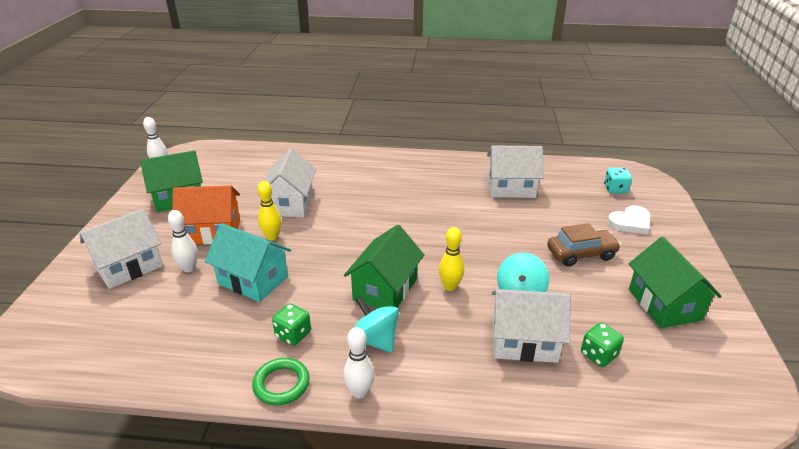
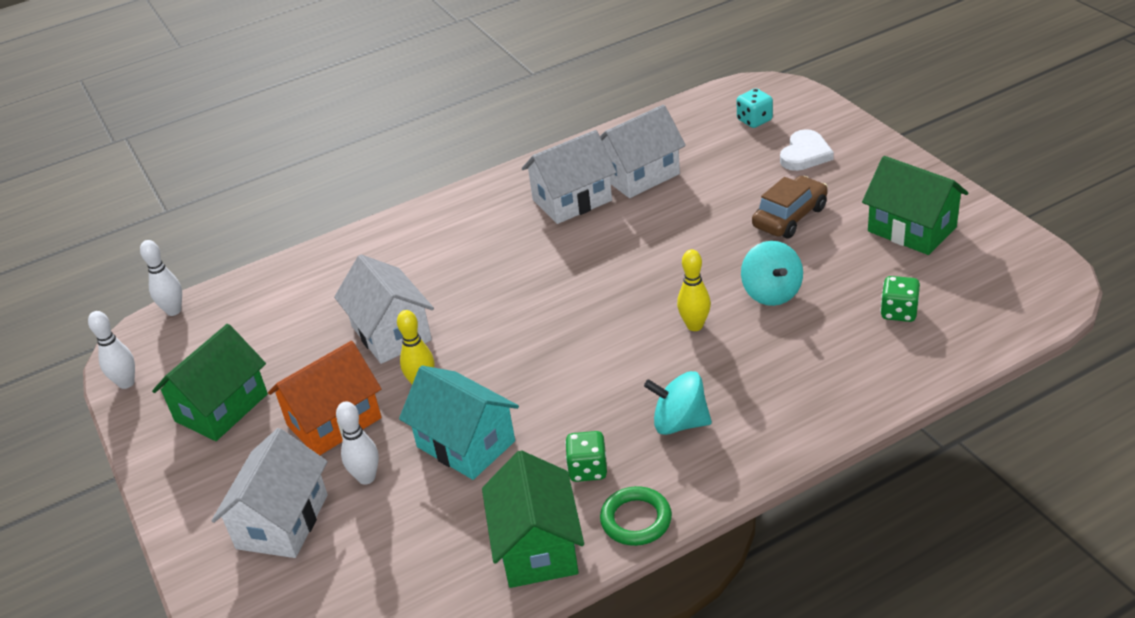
camera: 30 degrees left, 5 degrees up
turquoise house [205,223,291,302] -> turquoise house turned 45 degrees clockwise [399,365,519,480]
white bowling pin [343,327,375,398] -> white bowling pin moved to [140,240,182,316]
green house [344,225,424,308] -> green house moved to [482,450,584,588]
white house [491,289,571,363] -> white house moved to [522,130,616,224]

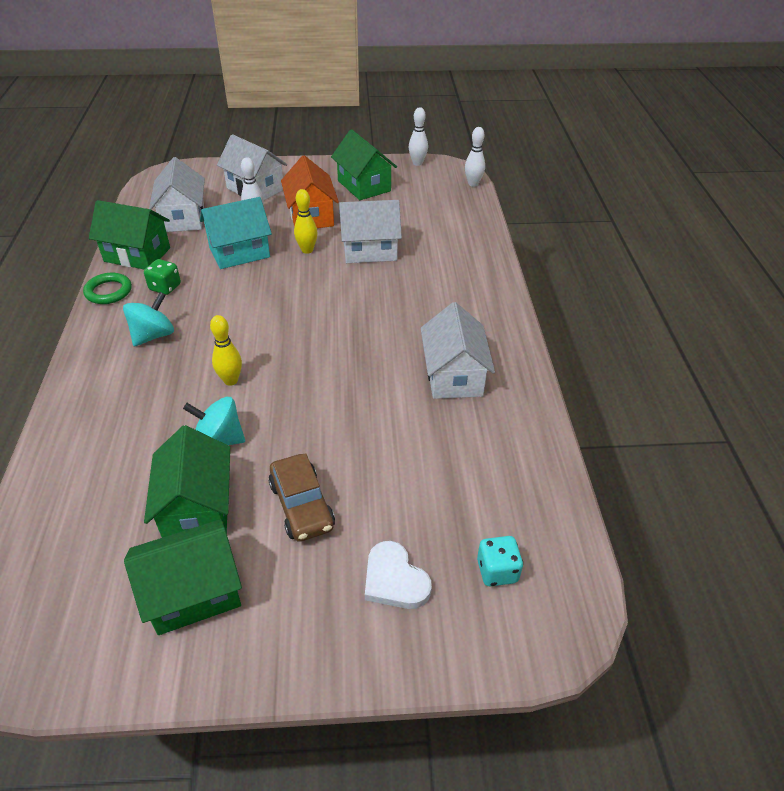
camera: 110 degrees right, 5 degrees up
white house [600,105,686,198] -> white house moved to [149,157,205,232]
green dice [880,276,920,322] -> none
none -> green house [144,425,230,538]

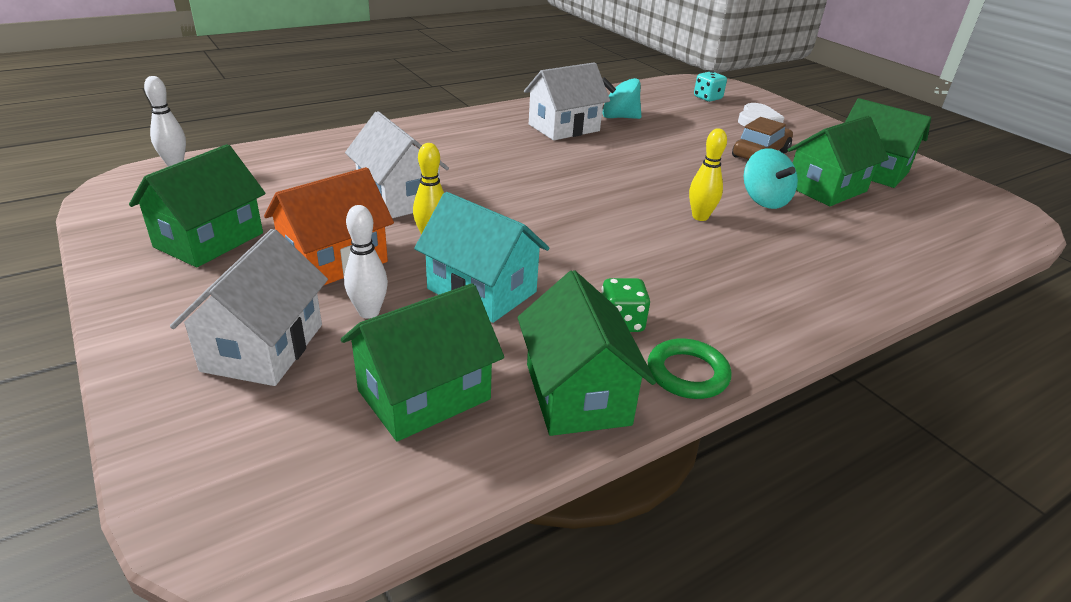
camera: 120 degrees left, 10 degrees down
turquoise spinning top [123,292,174,346] -> turquoise spinning top moved to [603,77,642,119]
white house [149,157,205,232] -> green house [341,283,504,441]
white bowling pin [409,107,428,166] -> none

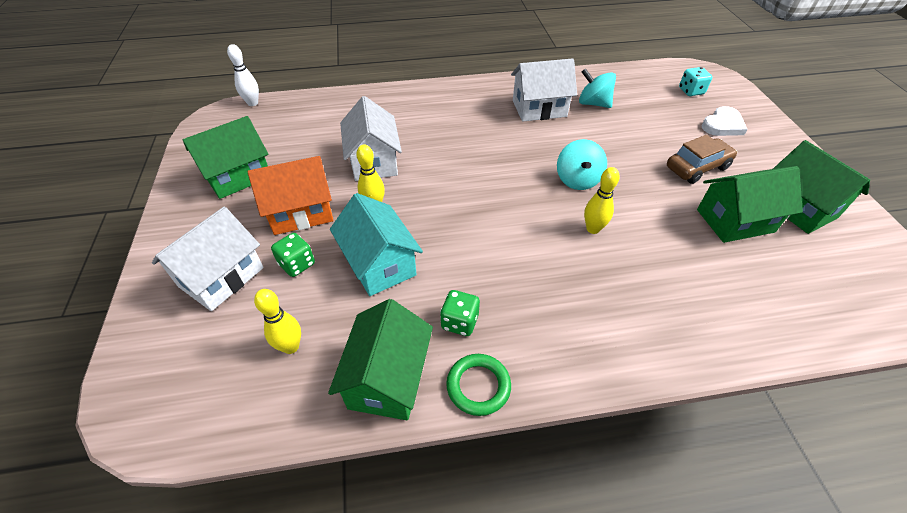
camera: 25 degrees right, 15 degrees up
green house [341,283,504,441] -> yellow bowling pin [254,289,301,354]
white bowling pin [344,205,388,319] -> green dice [271,233,315,277]
turquoise spinning top [744,148,798,209] -> turquoise spinning top moved to [557,139,607,190]

